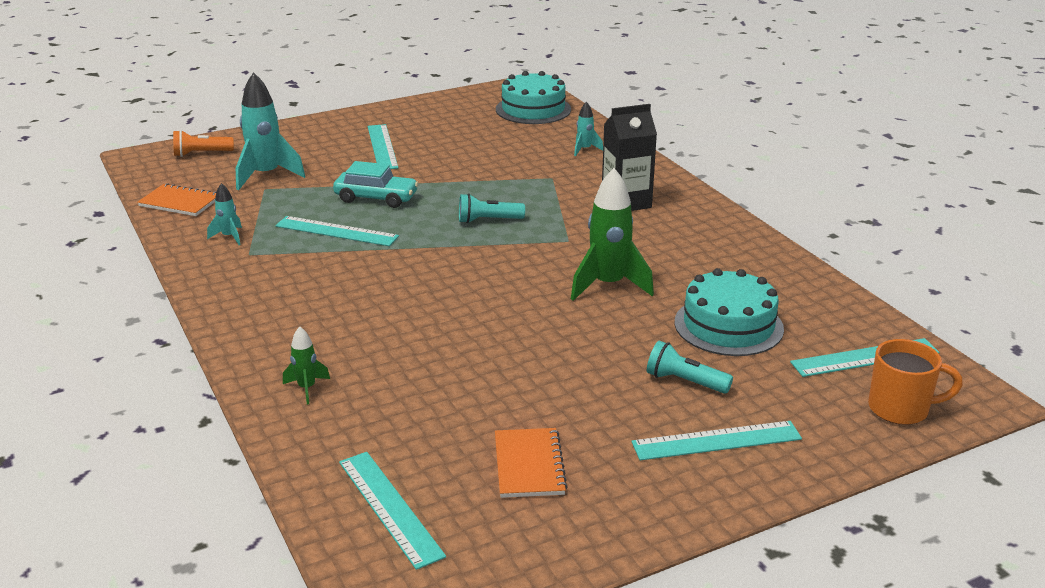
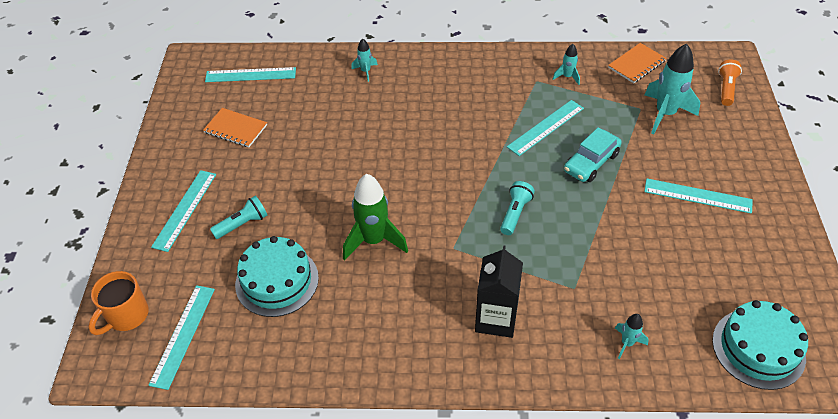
camera: 120 degrees right, 20 degrees up
green rocket [283,326,330,404] -> turquoise rocket [351,38,378,82]

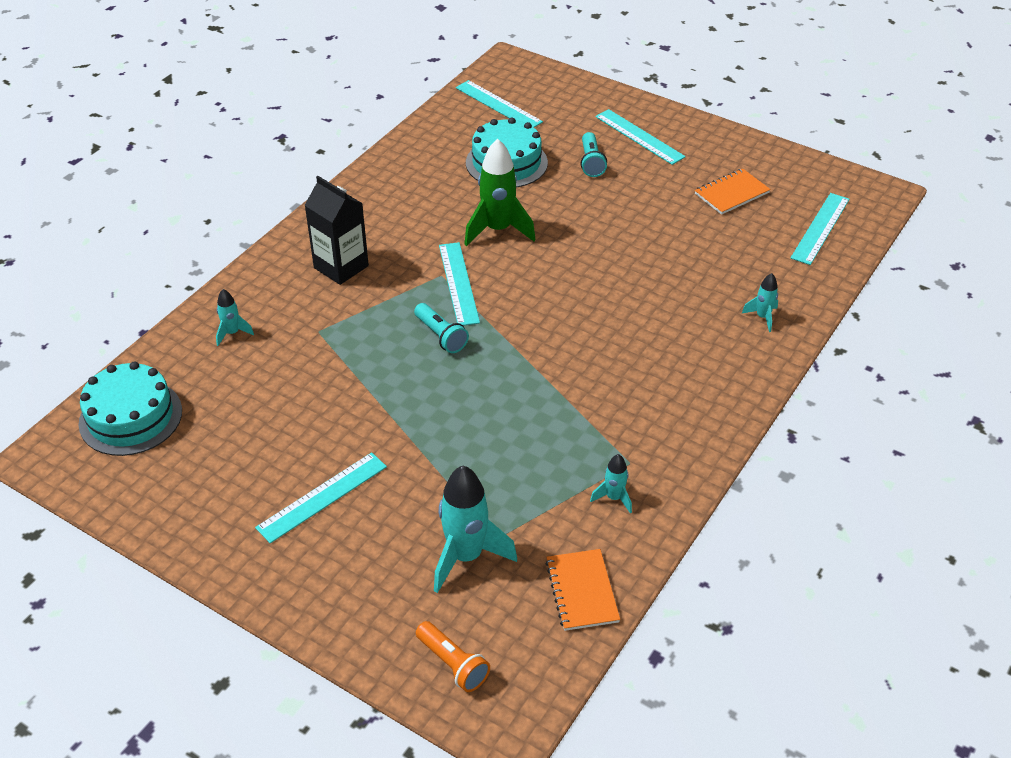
camera: 120 degrees right, 5 degrees down
orange mug [89,271,149,335] -> none
turquoise ruler [507,100,584,156] -> turquoise ruler moved to [439,242,480,326]
turquoise car [564,127,622,182] -> none

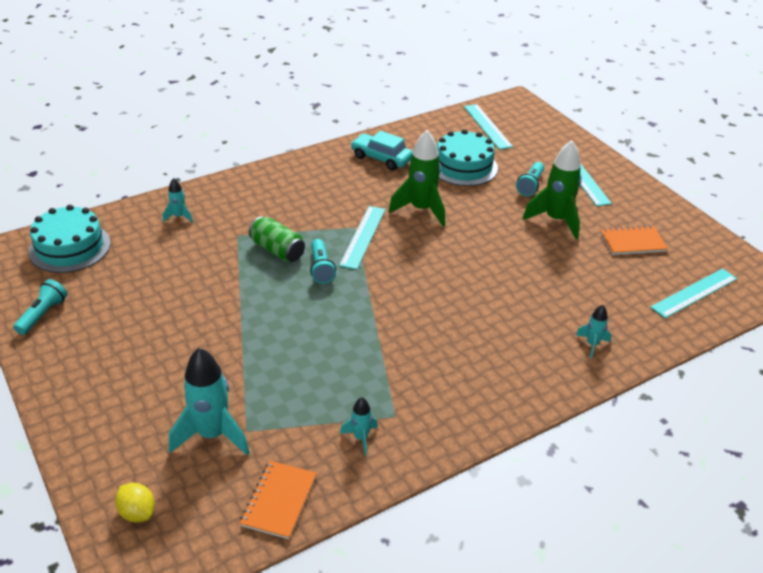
camera: 25 degrees right, 5 degrees down
turquoise ruler [255,452,387,543] -> none
black carton [305,176,369,285] -> none
orange flashlight [416,621,490,692] -> yellow lemon [115,483,155,522]
none -> turquoise flashlight [13,279,67,335]
none -> green can [249,216,305,262]
none -> turquoise car [351,131,413,171]
none -> green rocket [522,140,582,239]

